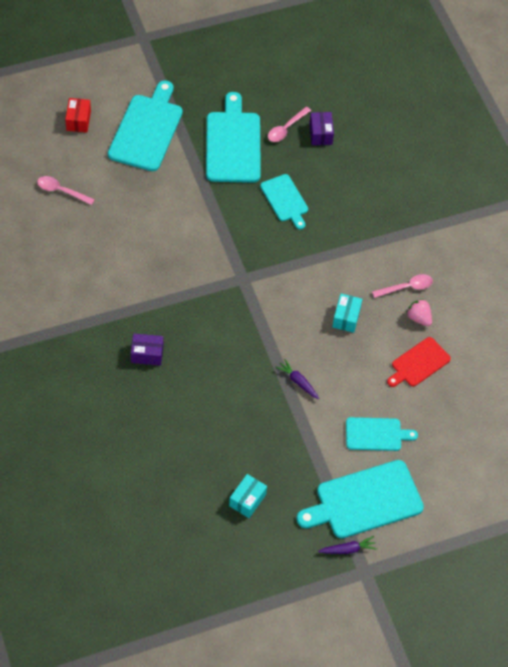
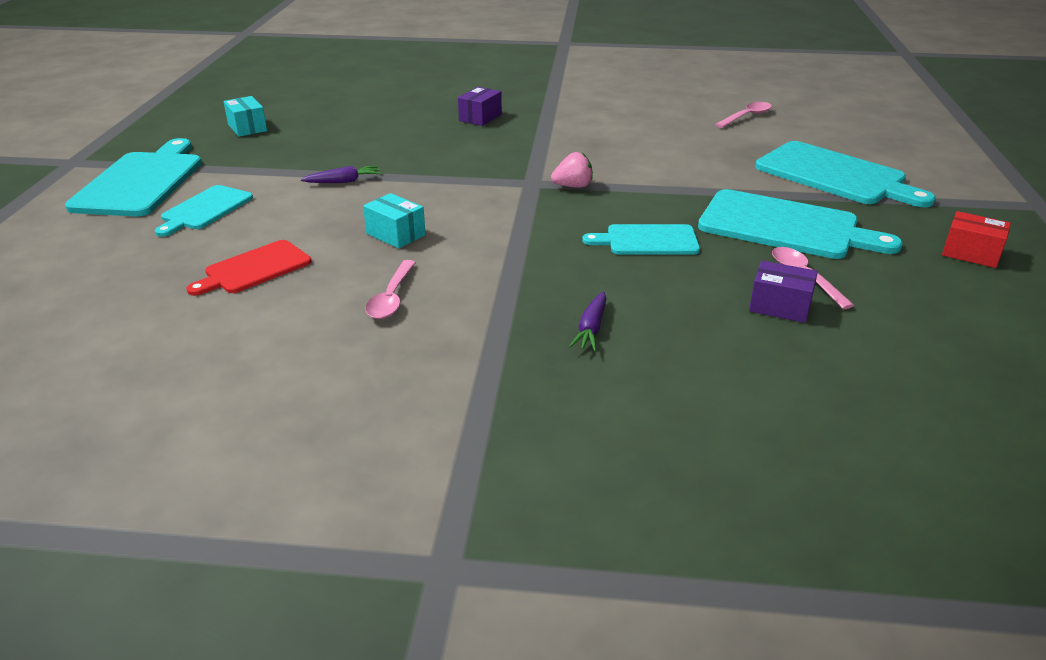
camera: 120 degrees right, 25 degrees down
red box [65,98,91,133] -> red box moved to [942,211,1011,268]
purple carrot [318,536,377,554] -> purple carrot moved to [569,291,607,351]
red cutting board [387,337,451,387] -> red cutting board turned 120 degrees counterclockwise [186,240,312,296]
pink strawberry [406,299,432,326] -> pink strawberry moved to [551,152,593,188]

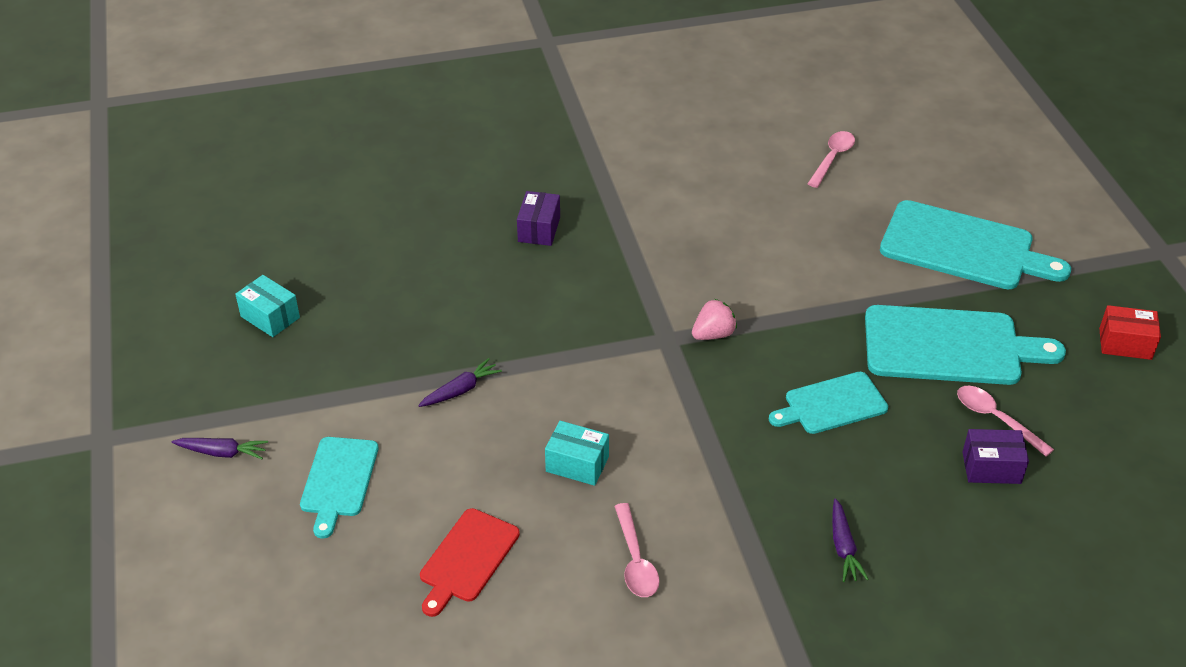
camera: 20 degrees left, 10 degrees up
turquoise cutting board [65,138,202,216] -> purple carrot [172,438,268,459]

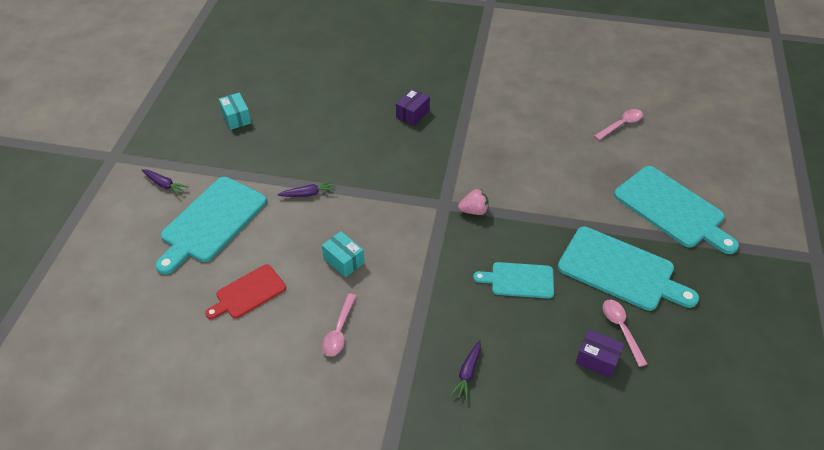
camera: 25 degrees right, 5 degrees up
turquoise cutting board [300,437,379,539] -> turquoise cutting board [155,177,267,274], size x1.71
red box [1099,305,1161,360] -> none

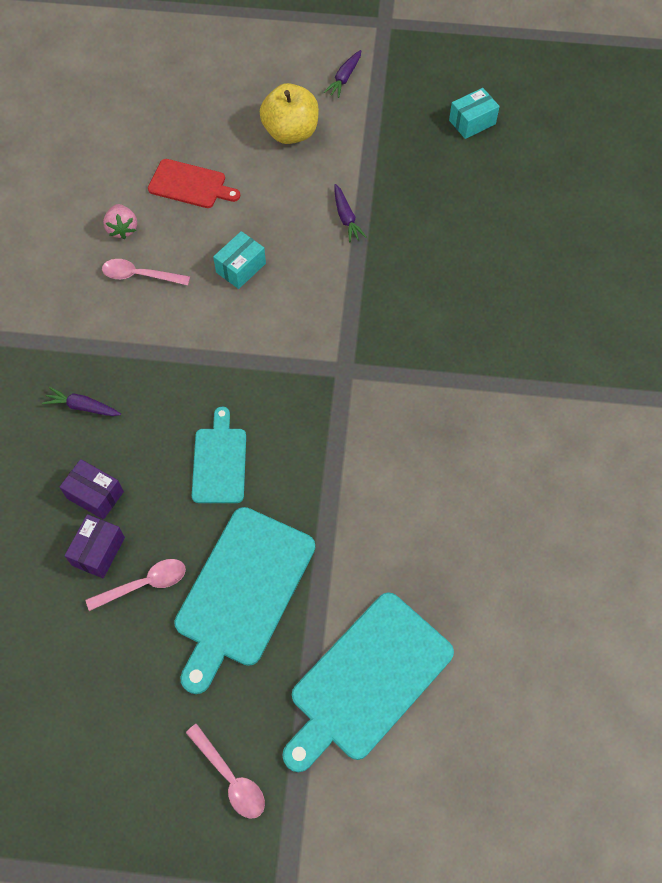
camera: 85 degrees right, 15 degrees up
turquoise cutting board [155,177,267,274] -> yellow apple [260,83,319,144]
red cutting board [205,264,286,319] -> red cutting board turned 150 degrees clockwise [148,159,240,208]
purple box [396,89,430,126] -> purple box moved to [60,459,124,520]
pink strawberry [458,189,489,215] -> pink strawberry moved to [103,204,137,239]
pink spoon [594,109,643,140] -> pink spoon moved to [186,724,265,819]

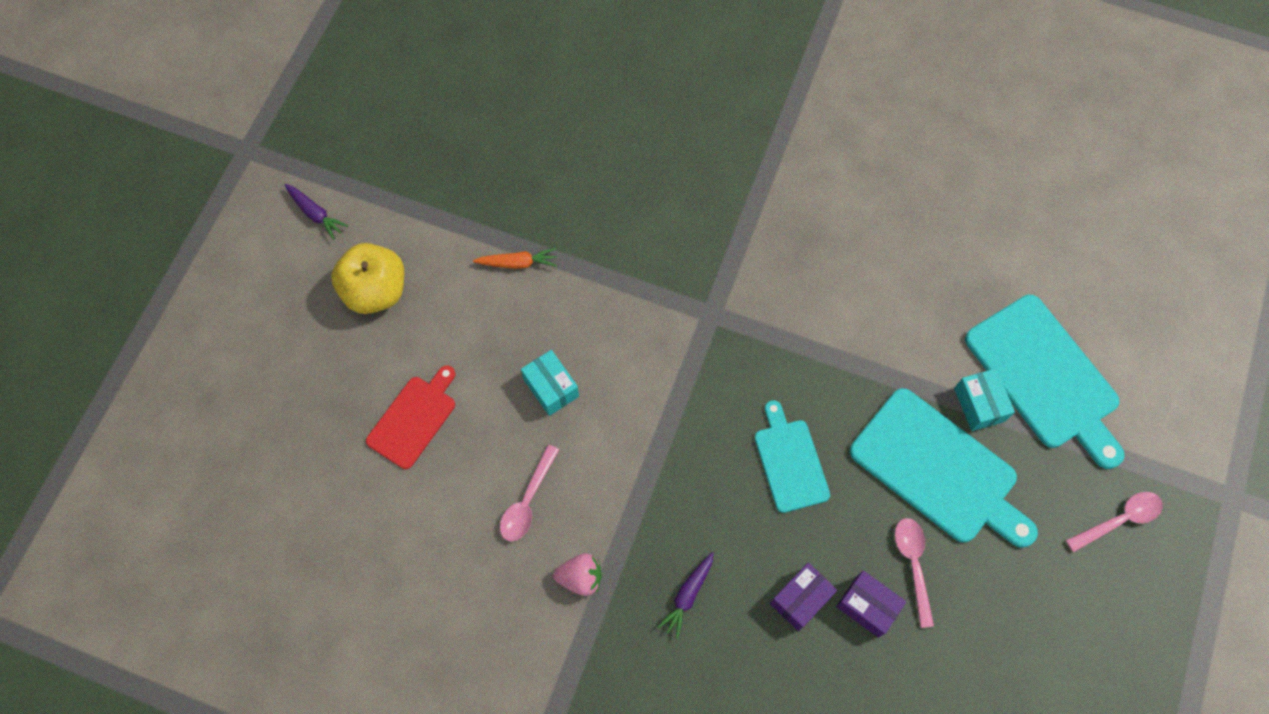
camera: 75 degrees left, 5 degrees up
pink strawberry [103,204,137,239] -> pink strawberry moved to [553,554,602,596]
turquoise cutting board [192,407,246,503] -> turquoise cutting board turned 60 degrees clockwise [754,400,830,513]
purple carrot [334,184,367,242] -> orange carrot [473,248,557,269]
turquoise box [449,88,500,139] -> turquoise box moved to [954,368,1015,431]

